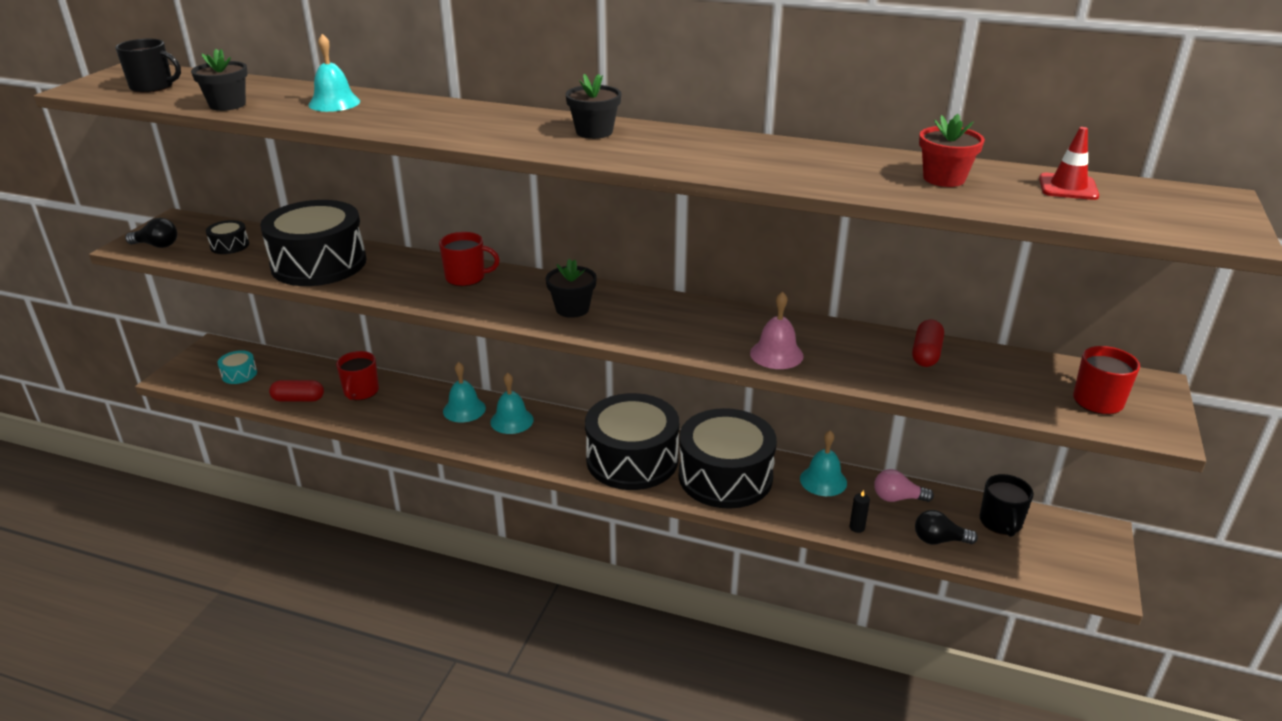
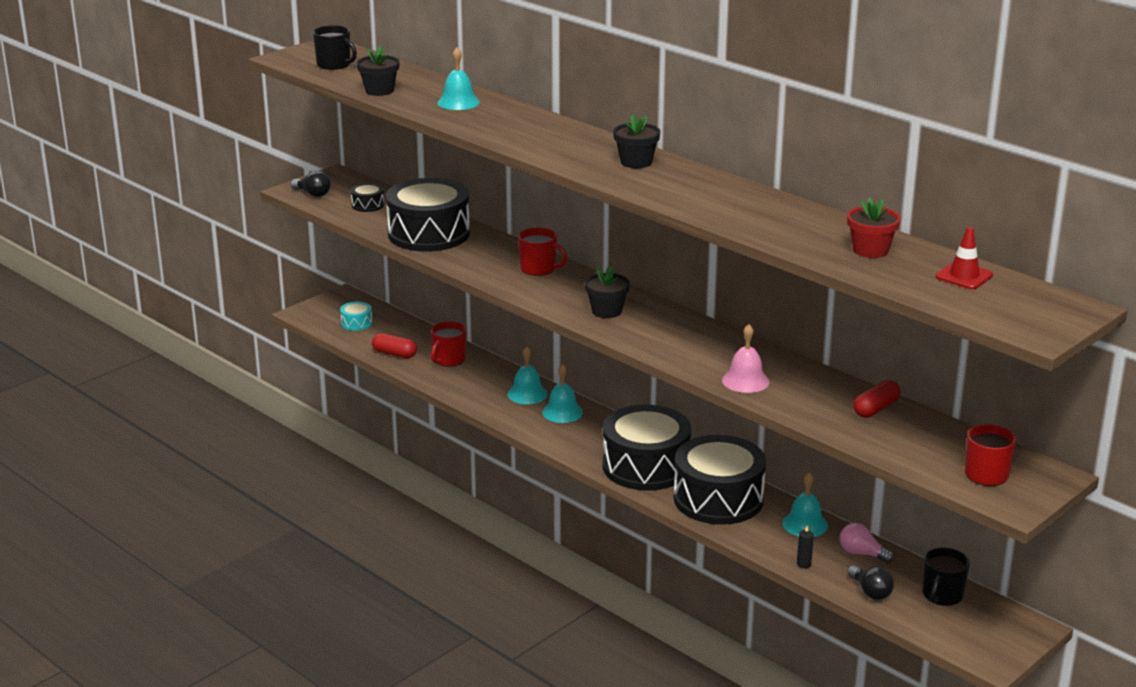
camera: 25 degrees right, 5 degrees down
black light bulb [915,510,978,544] -> black light bulb turned 150 degrees counterclockwise [847,565,894,600]

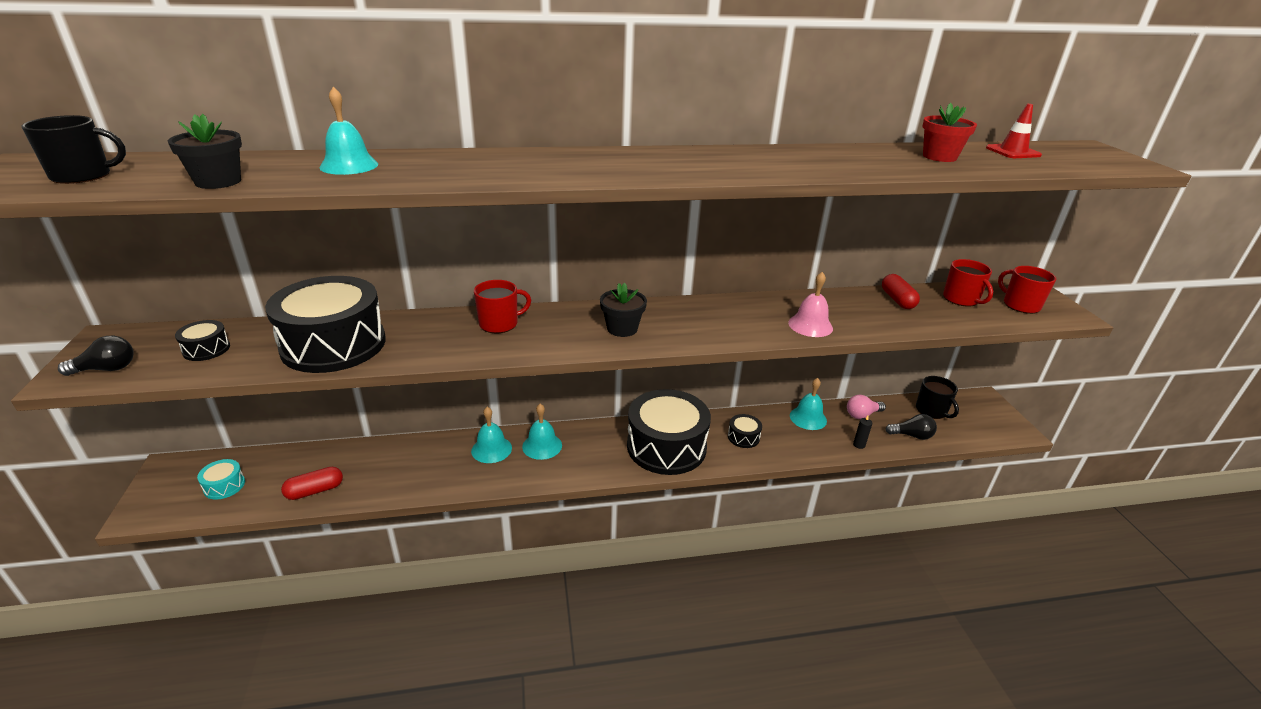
camera: 55 degrees left, 5 degrees up
red mug [431,322,466,367] -> red mug moved to [943,259,993,307]
black flower pot [613,114,660,168] -> none
black drum [674,435,766,525] -> black drum [728,414,762,448], size x0.41

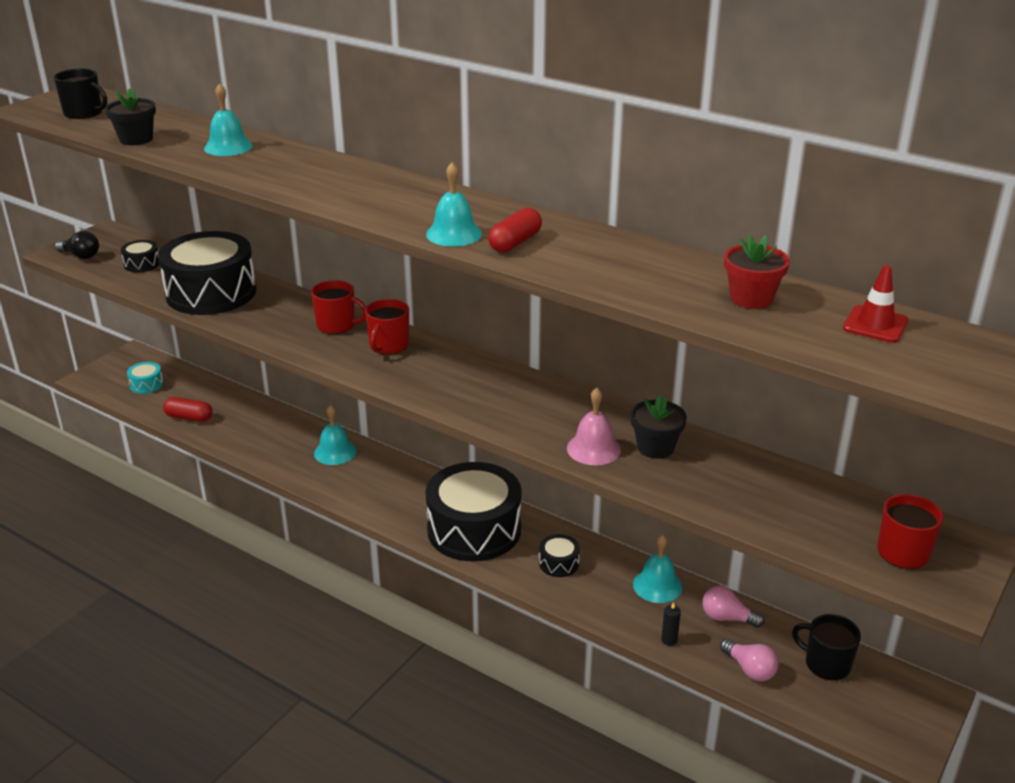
camera: 45 degrees right, 0 degrees up
turquoise bell [522,404,562,460] -> turquoise bell moved to [426,163,482,247]
black flower pot [600,283,647,337] -> black flower pot moved to [630,395,687,459]
red capsule [882,274,920,309] -> red capsule moved to [488,208,542,252]
black light bulb [885,414,937,440] -> pink light bulb [720,639,778,681]
black mug [916,376,959,419] -> black mug turned 105 degrees clockwise [792,614,861,681]
red mug [943,259,993,307] -> red mug moved to [365,299,409,355]

